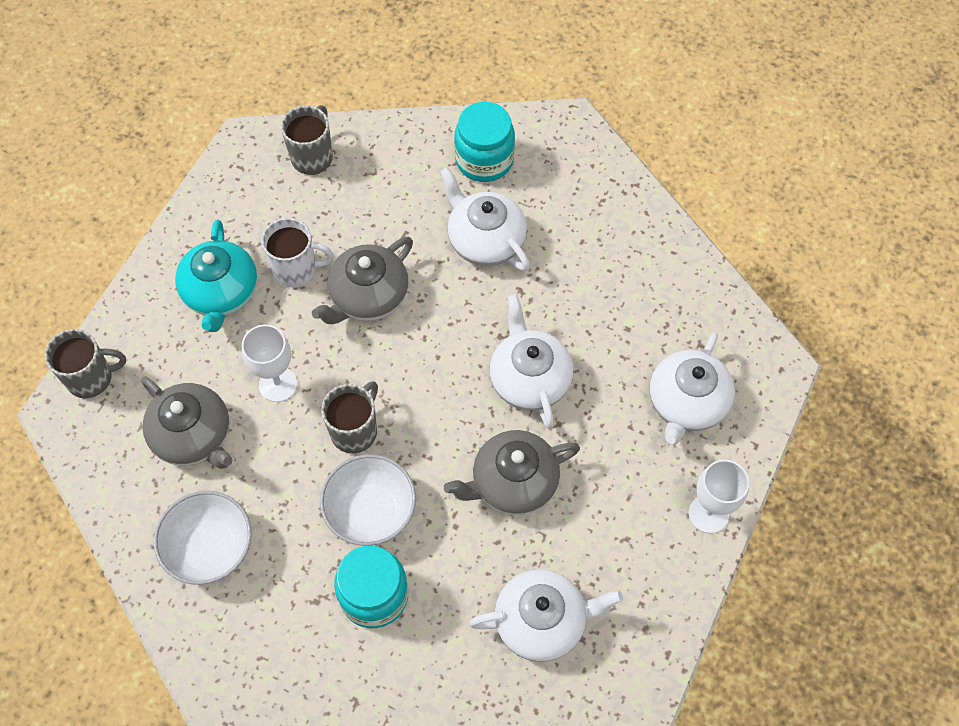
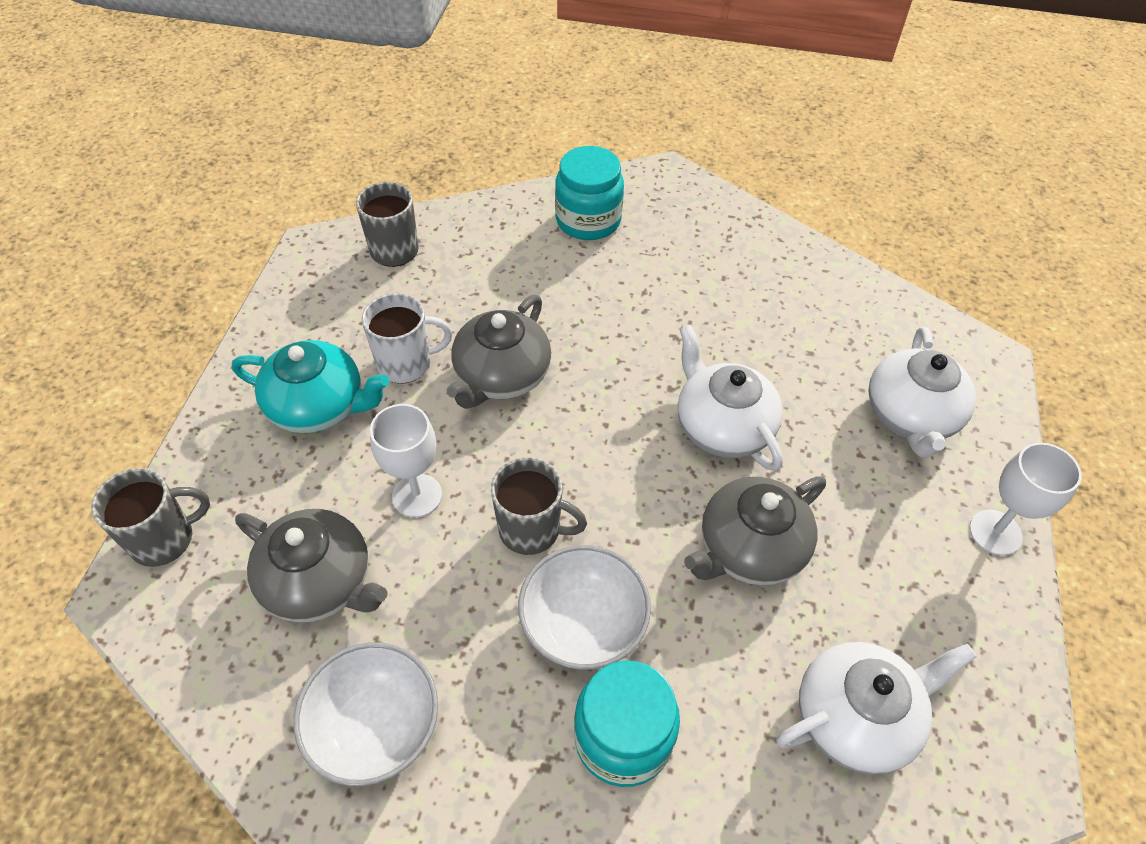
camera: 15 degrees left, 10 degrees down
turquoise teapot [175,220,257,332] -> turquoise teapot turned 60 degrees counterclockwise [232,340,389,433]
grey mug [321,381,378,454] -> grey mug turned 90 degrees clockwise [491,457,587,555]
white teapot [440,167,530,271] -> none

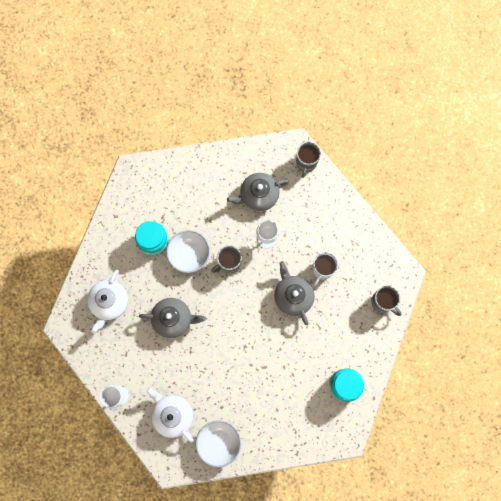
camera: 130 degrees right, 25 degrees up
turquoise teapot [232,340,389,433] -> none
white bowl [294,642,438,786] -> white bowl moved to [196,420,241,467]
white teapot [678,325,783,471] -> none
grey teapot [684,476,826,585] -> grey teapot turned 90 degrees clockwise [139,298,206,338]

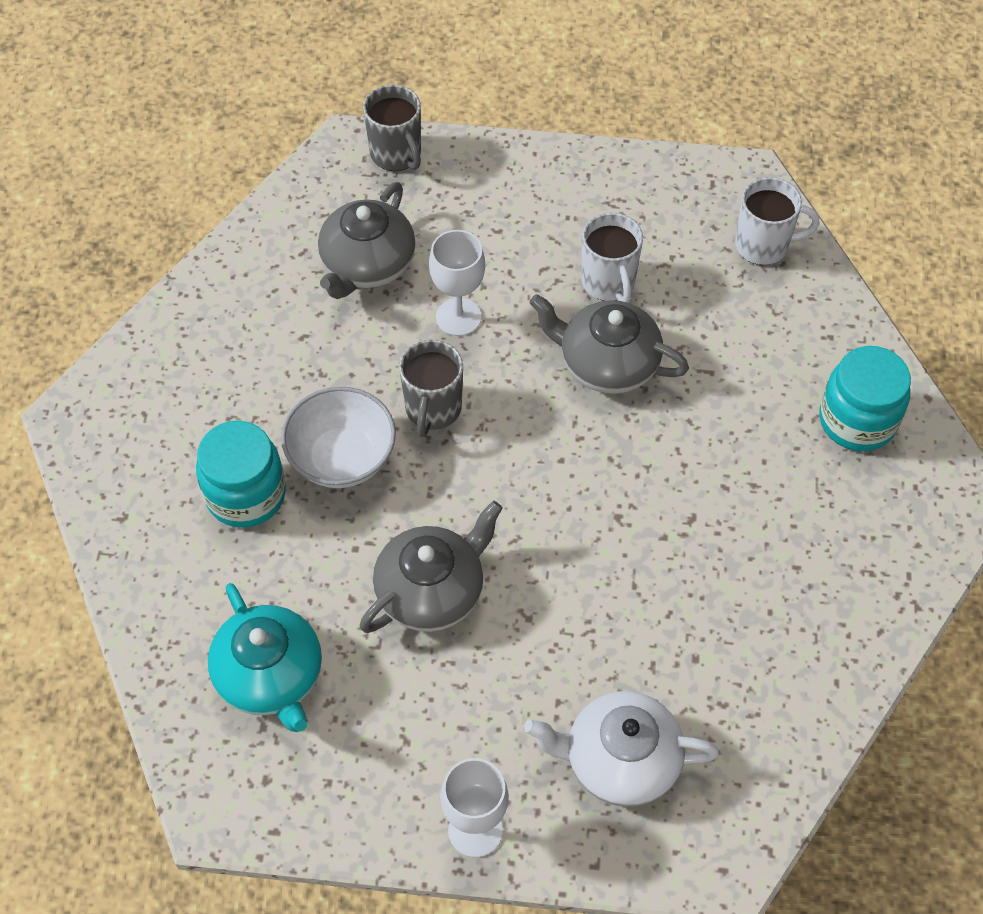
camera: 45 degrees left, 20 degrees down
white teapot [87,269,128,333] -> turquoise teapot [208,583,322,732]
white bowl [196,420,241,467] -> none
grey mug [371,286,401,316] -> white mug [735,177,819,265]

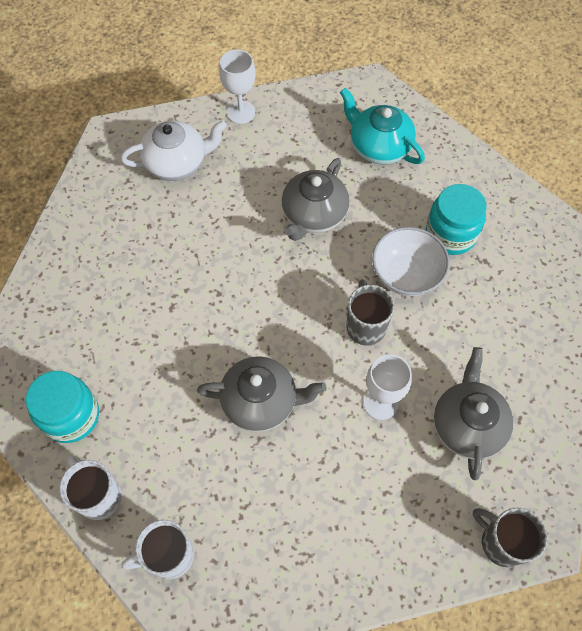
camera: 160 degrees right, 5 degrees up
white mug [581,213,643,303] -> white mug moved to [59,455,122,520]

